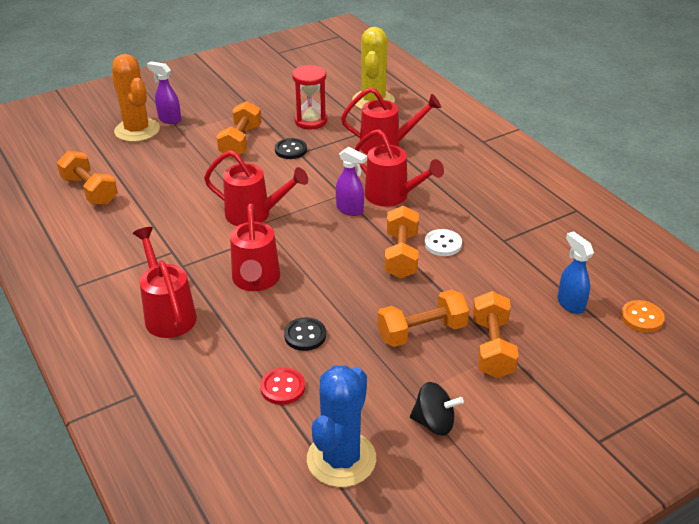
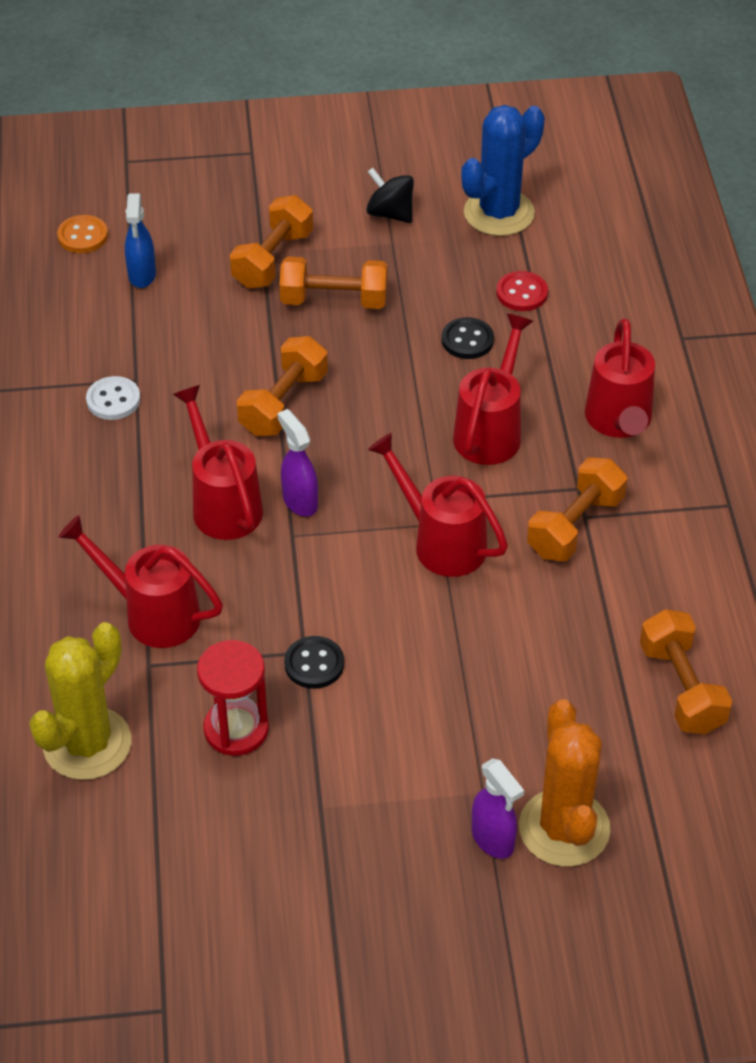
camera: 155 degrees left, 10 degrees up
orange dumbbell [217,101,261,158] -> orange dumbbell moved to [527,457,627,561]
white button [424,229,462,256] -> white button moved to [86,376,140,420]

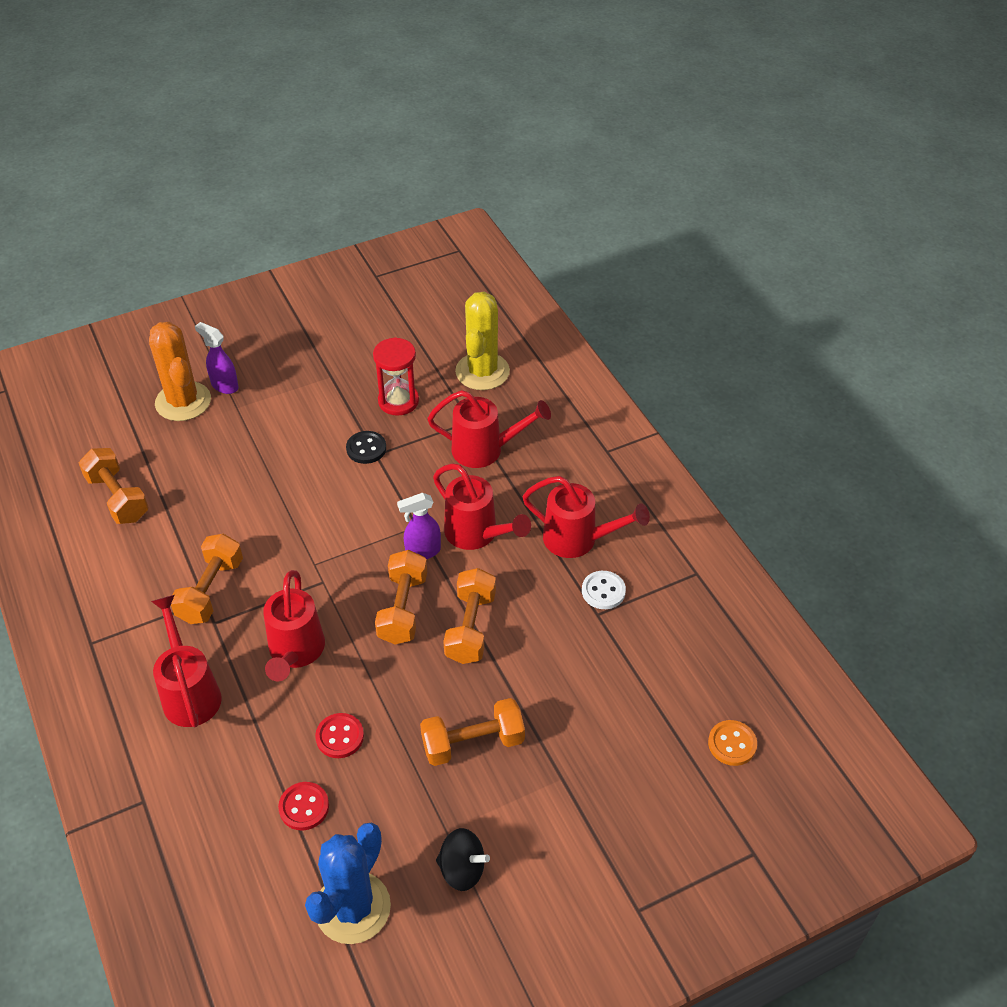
camera: 160 degrees right, 0 degrees up
blue spray bottle [125,193,156,288] -> none
orange dumbbell [230,195,313,289] -> orange dumbbell moved to [375,550,427,644]
purple spray bottle [277,409,318,516] -> purple spray bottle turned 120 degrees clockwise [397,493,441,560]
red watering can [368,433,508,577] -> red watering can moved to [522,476,650,558]
black button [442,317,494,359] -> red button [315,713,364,758]

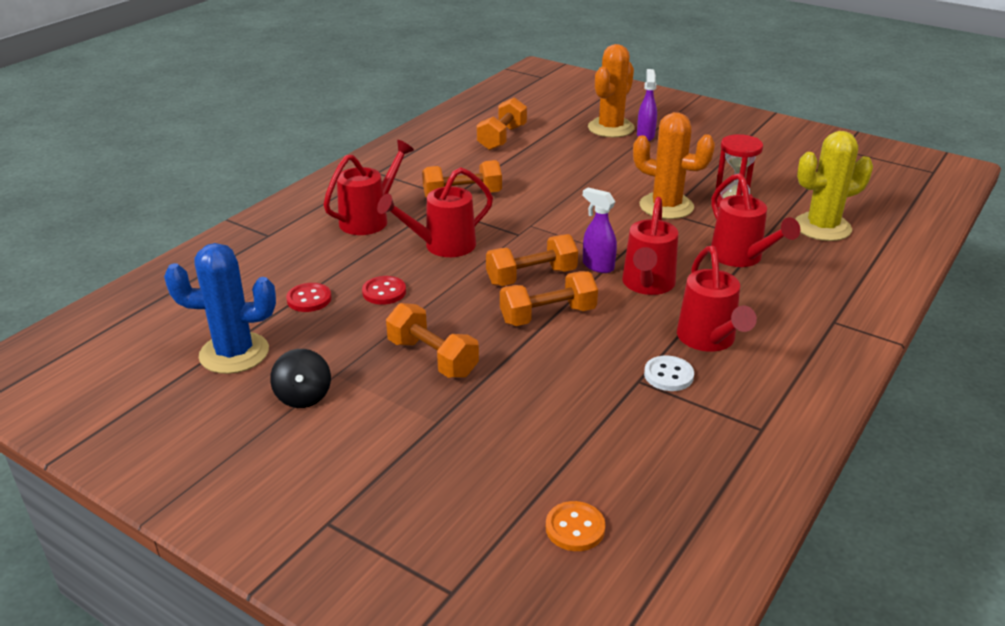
camera: 60 degrees right, 15 degrees down
black button [346,431,386,464] -> orange cactus [633,112,715,219]

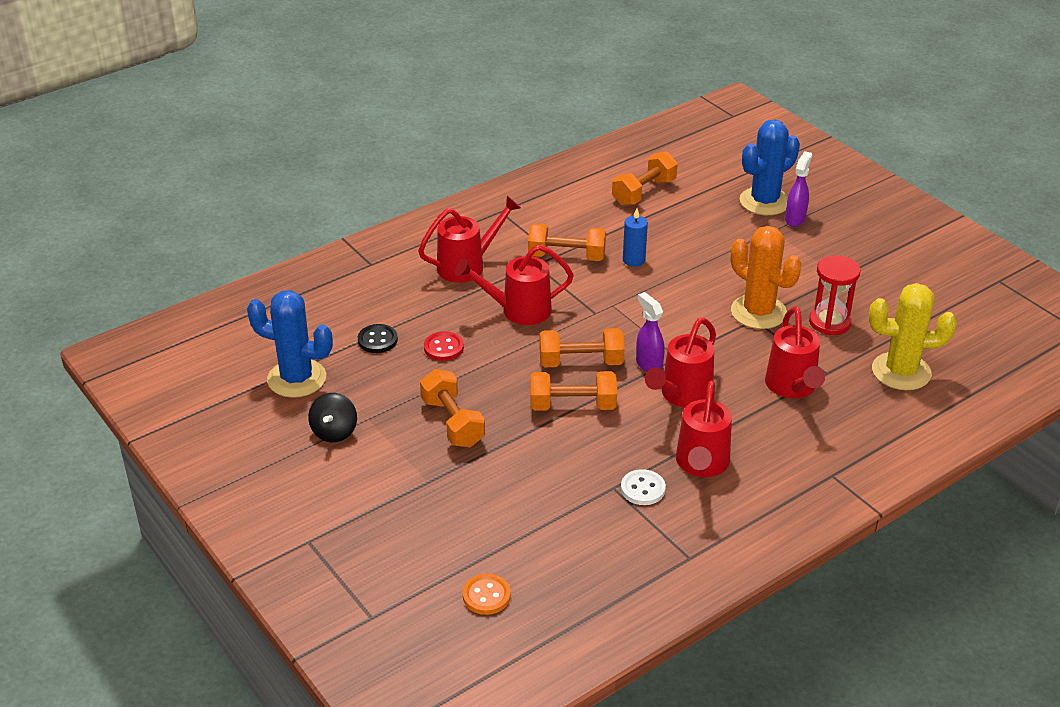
camera: 20 degrees right, 5 degrees up
red button [286,283,331,312] -> black button [358,324,398,353]
orange cactus [588,44,635,138] -> blue cactus [740,119,800,215]
none -> blue candle [623,208,648,267]

